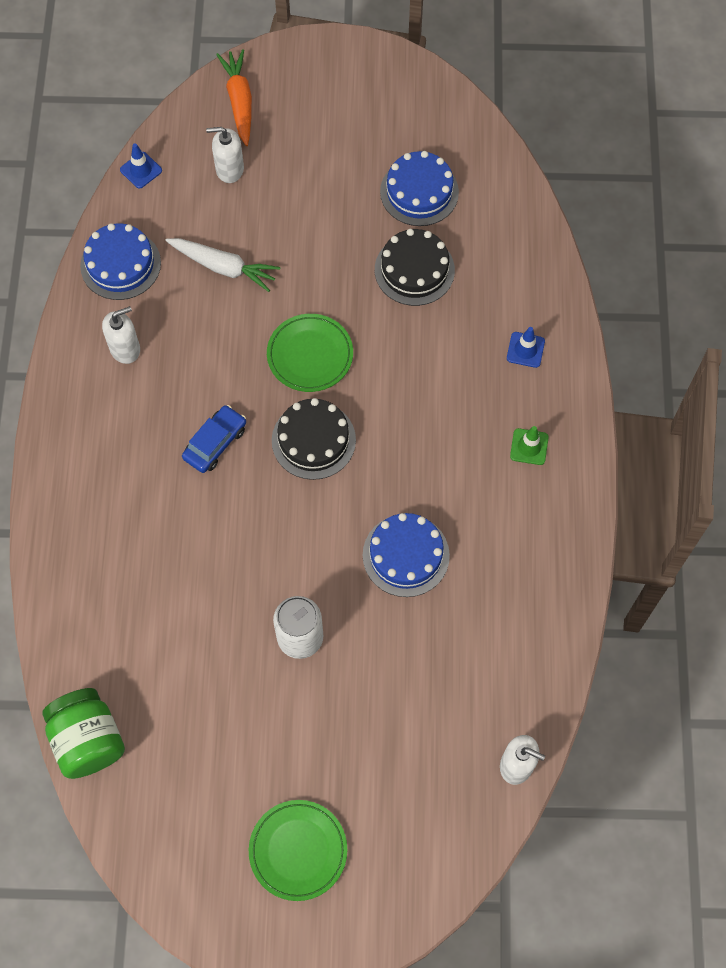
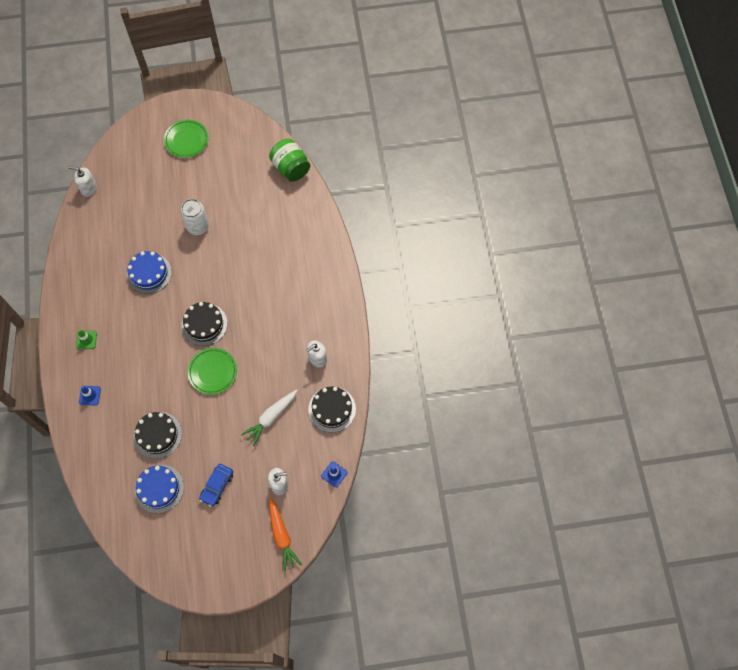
camera: 170 degrees right, 0 degrees up
blue cake [80,223,161,300] -> black cake [308,387,356,432]
white carrot [165,238,280,292] -> white carrot turned 60 degrees counterclockwise [241,389,298,446]
blue car [182,405,246,473] -> blue car moved to [199,464,233,507]

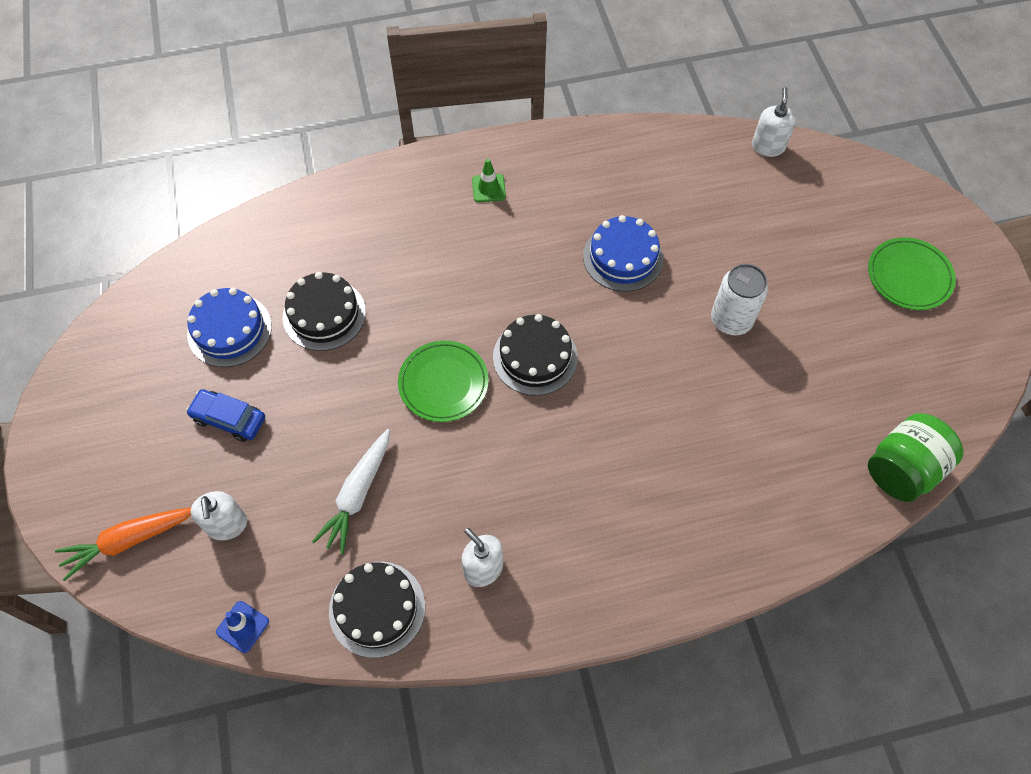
camera: 85 degrees right, 5 degrees down
blue traffic cone [79,386,101,406] -> none
white carrot [241,389,298,446] -> white carrot turned 105 degrees counterclockwise [312,429,390,554]

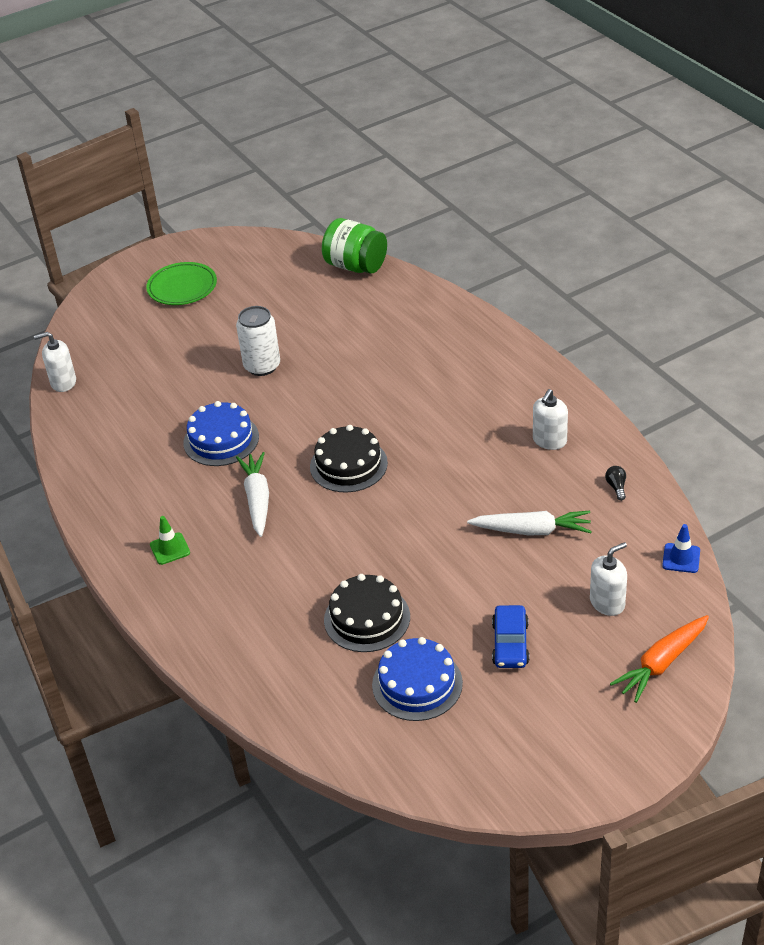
camera: 105 degrees left, 20 degrees down
orange carrot [55,508,191,581] -> orange carrot turned 90 degrees clockwise [610,615,709,703]
black cake [329,562,425,658] -> black light bulb [605,466,626,501]
green plate [398,341,489,422] -> none
none -> white carrot [236,452,269,537]

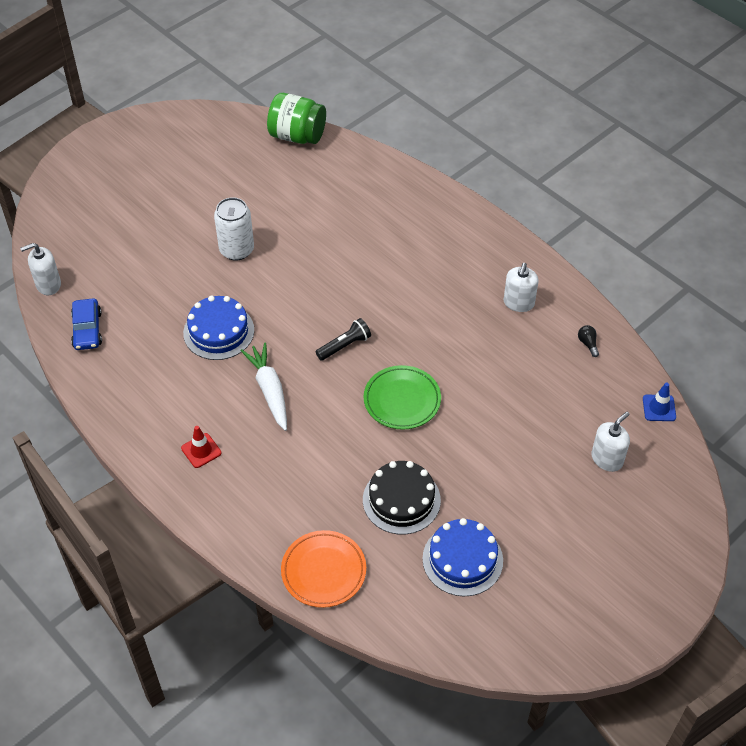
camera: 15 degrees left, 10 degrees up
green plate [146,262,217,305] -> green plate moved to [363,365,441,430]
green traffic cone [150,516,190,565] -> red traffic cone [181,426,221,468]
black cake [310,425,388,492] -> black flashlight [316,318,371,361]
white carrot [467,511,592,535] -> none
blue car [492,605,529,668] -> blue car moved to [71,298,102,350]
orange carrot [610,615,709,703] -> none
none -> orange plate [281,530,366,608]

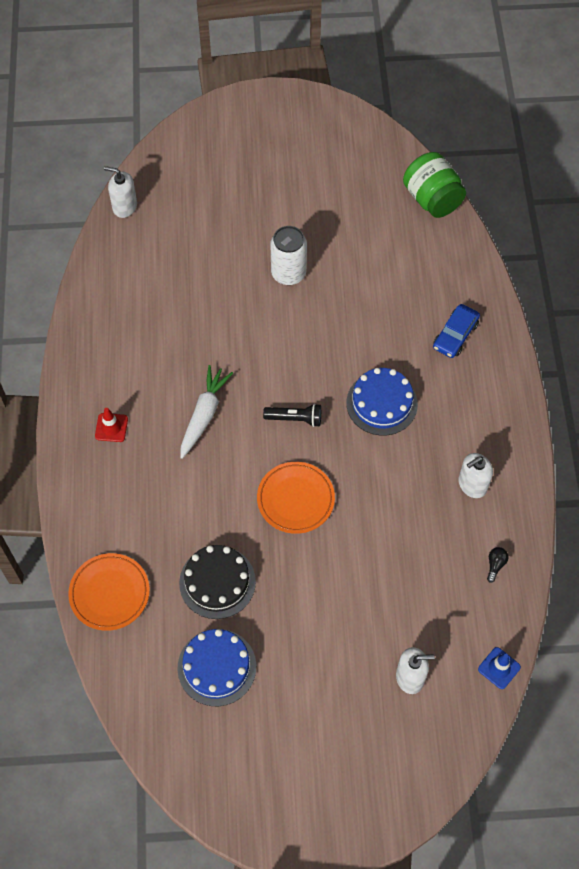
camera: 40 degrees right, 10 degrees up
blue car [71,298,102,350] -> blue car moved to [433,304,480,358]
blue cake [183,296,254,360] -> blue cake moved to [346,368,418,435]
green plate [363,365,441,430] -> orange plate [257,462,335,534]

